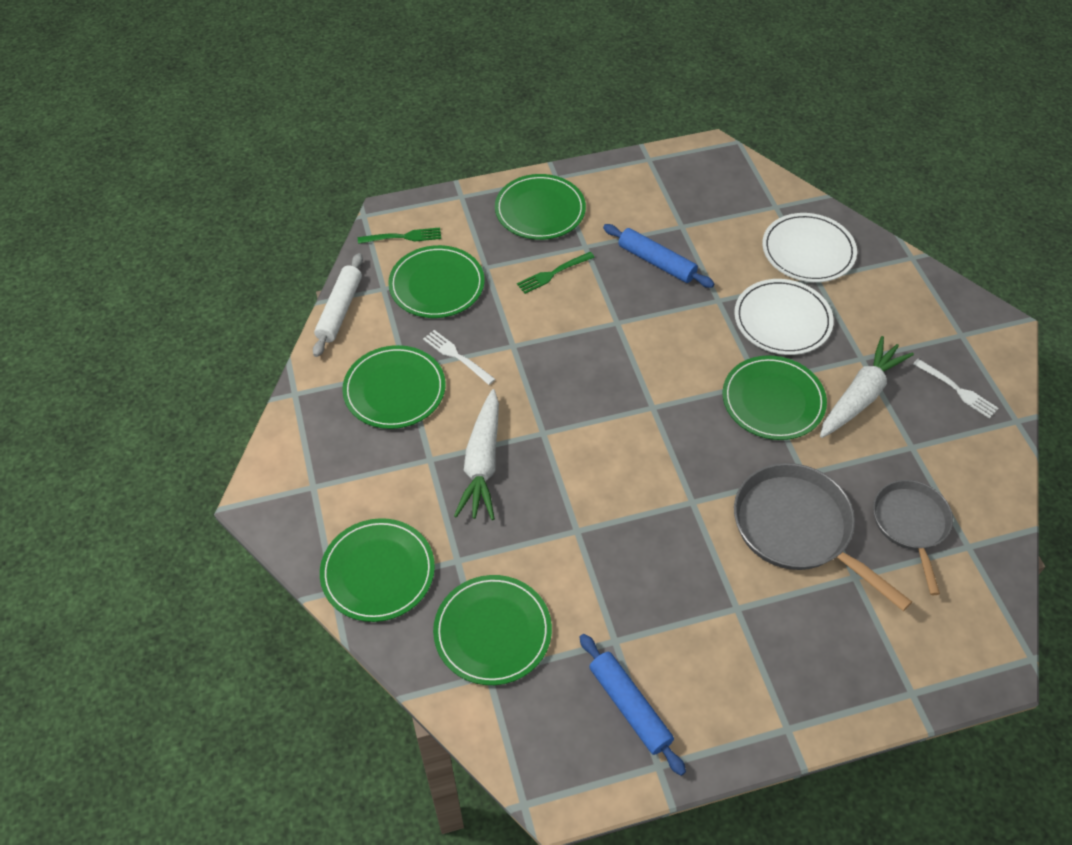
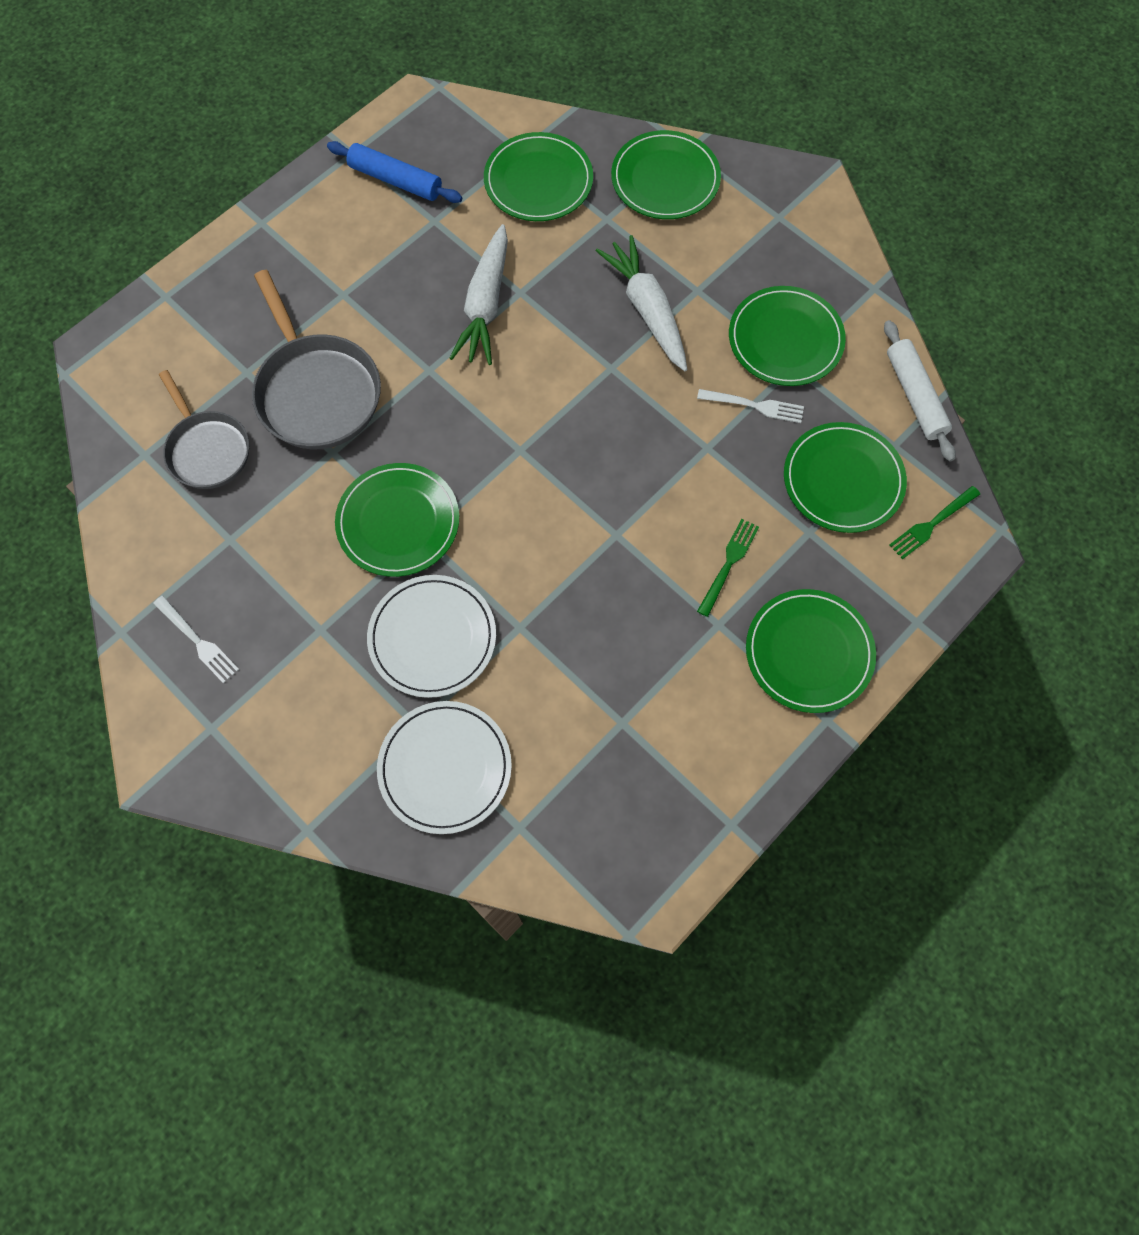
camera: 150 degrees right, 15 degrees up
blue rolling pin [603,224,714,288] -> none
grey pan [734,463,912,611] -> grey pan turned 45 degrees clockwise [252,270,381,449]
white carrot [820,336,914,438] -> white carrot moved to [450,224,508,365]
white fork [913,359,999,419] -> white fork turned 150 degrees counterclockwise [153,596,239,683]

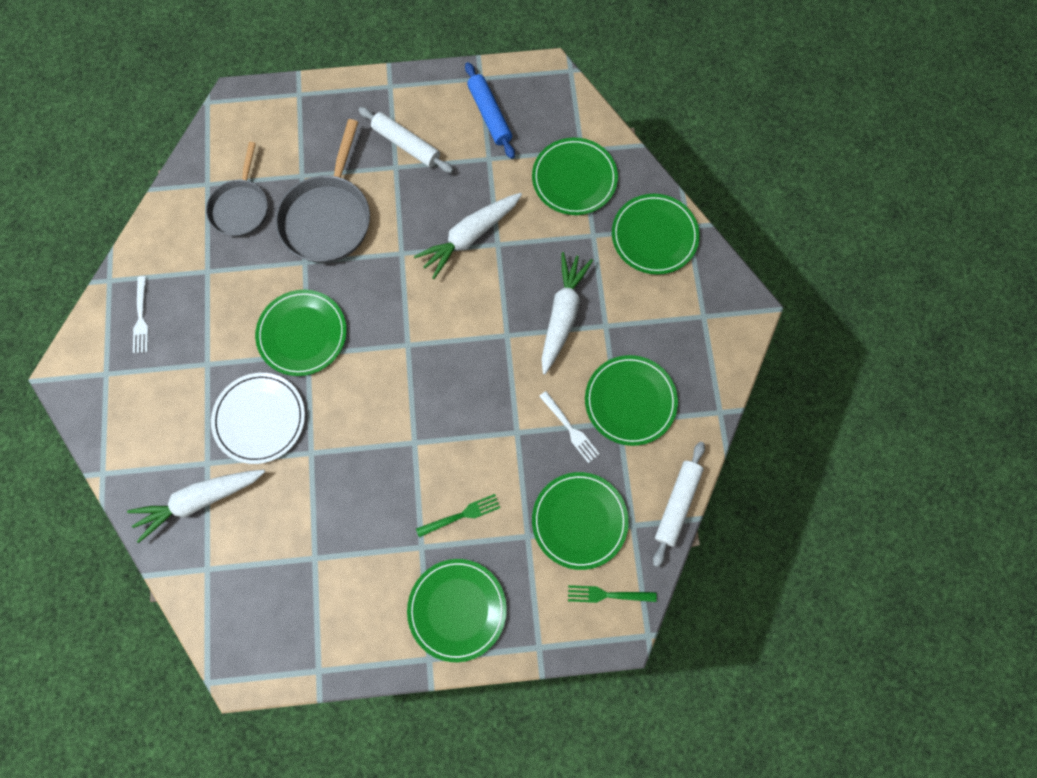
camera: 40 degrees right, 5 degrees up
white plate [377,701,512,834] -> white carrot [127,470,265,543]
none -> white rolling pin [358,107,453,173]

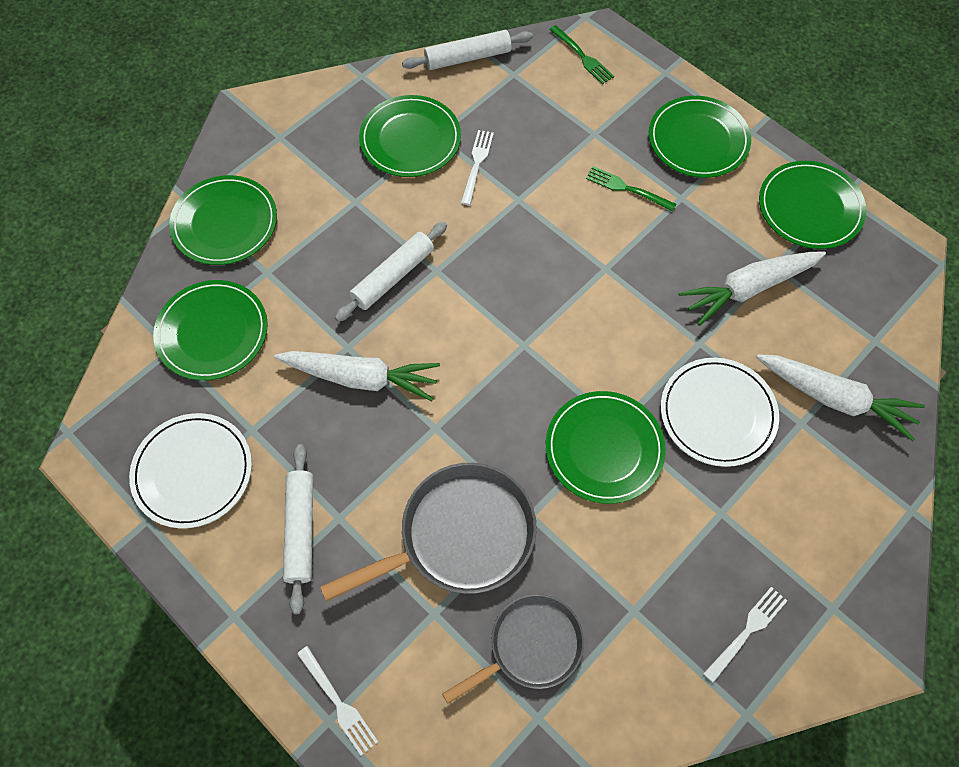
camera: 130 degrees left, 10 degrees down
blue rolling pin [465,62,515,159] -> white plate [129,413,252,529]
green plate [532,472,629,570] -> green plate moved to [759,161,866,249]
white carrot [541,252,593,374] -> white carrot moved to [679,251,826,326]
none -> white fork [297,646,378,756]
none -> white rolling pin [335,222,447,322]

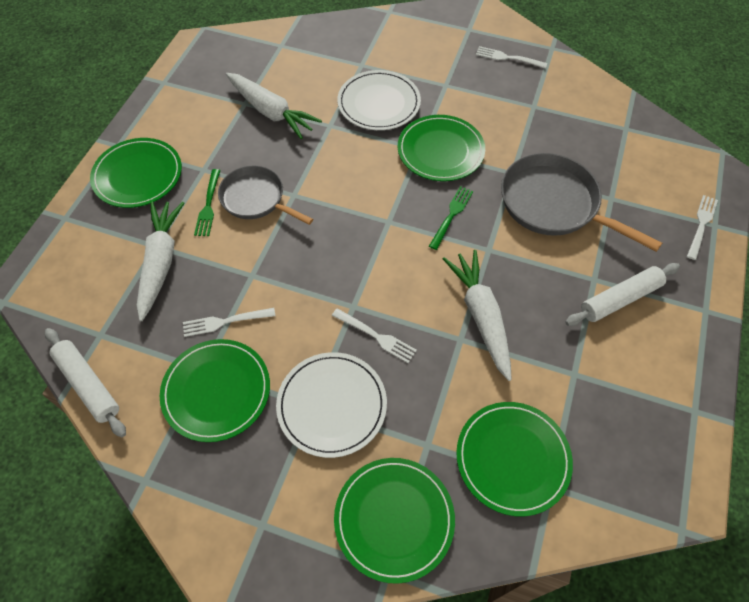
camera: 115 degrees left, 5 degrees down
white plate [129,413,252,529] -> white plate moved to [276,352,387,458]
white rolling pin [335,222,447,322] -> white fork [332,308,417,363]
grey pan [442,594,584,704] -> grey pan moved to [218,166,313,225]
green fork [549,25,614,84] -> green fork moved to [429,186,473,250]
white carrot [756,354,925,441] -> white carrot moved to [137,202,184,321]
green plate [759,161,866,249] -> none

